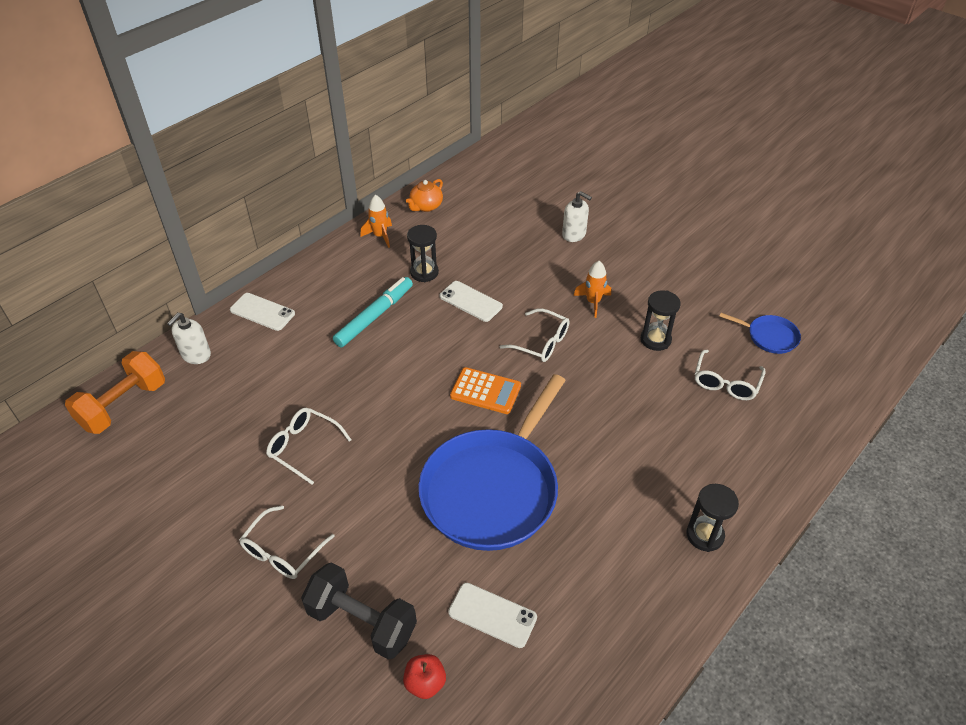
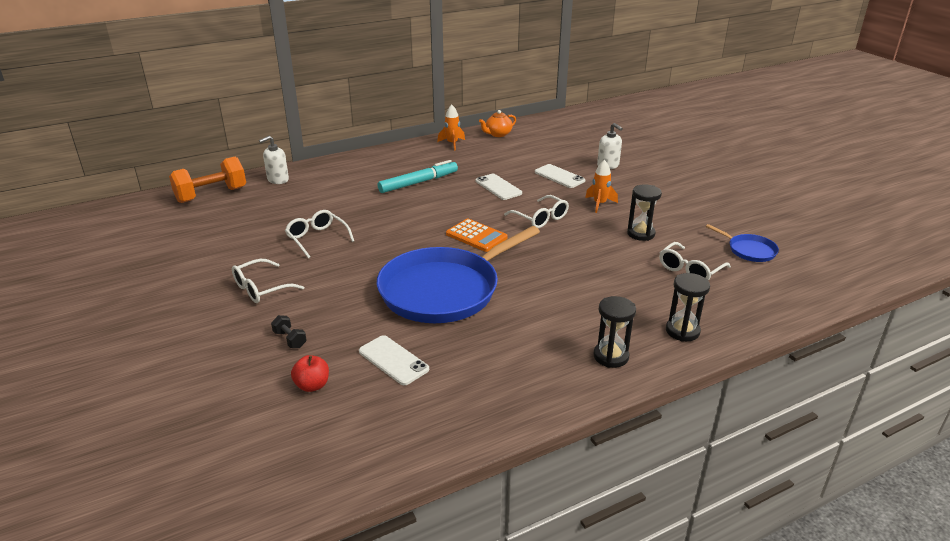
camera: 20 degrees right, 15 degrees down
white phone [230,293,295,331] -> white phone moved to [535,164,585,188]
black dumbbell [301,562,417,660] -> black dumbbell [271,315,307,348], size x0.44
black hourglass [407,225,439,282] -> black hourglass moved to [666,273,710,342]

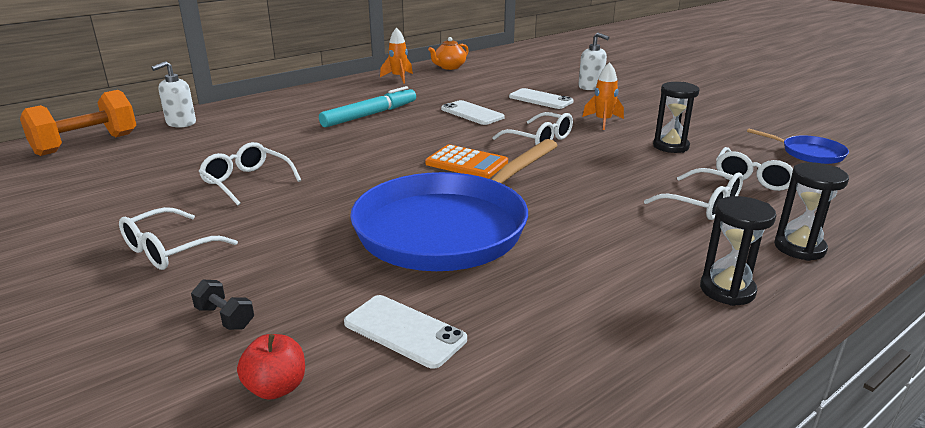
camera: 10 degrees left, 5 degrees down
none -> white glasses [644,168,743,220]

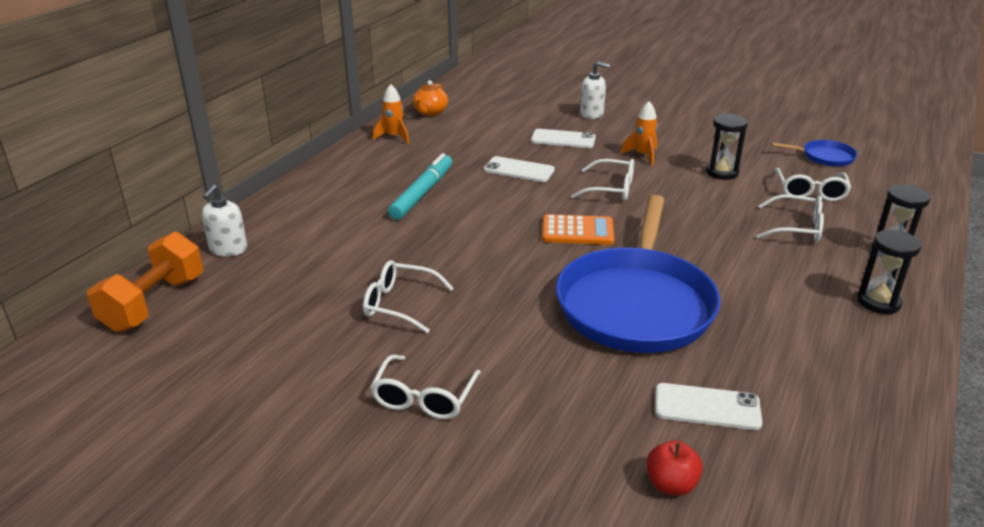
camera: 25 degrees left, 5 degrees up
black dumbbell [191,279,254,330] -> none

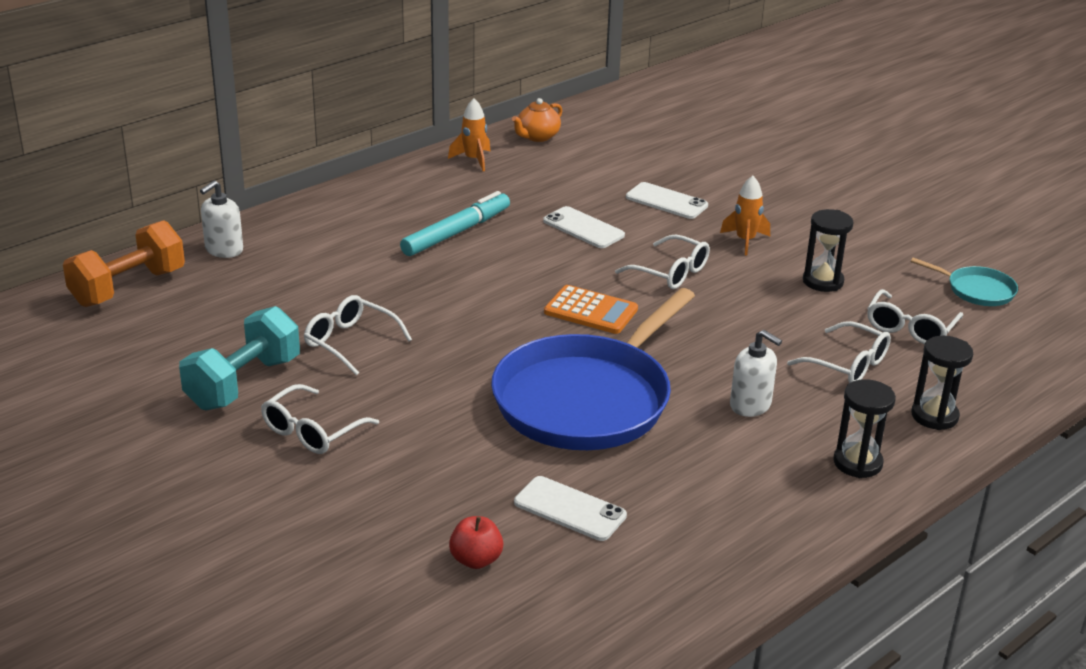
camera: 20 degrees right, 0 degrees up
white soap dispenser [580,61,610,119] -> white soap dispenser moved to [730,330,782,417]
blue pan [772,140,858,167] -> turquoise pan [911,258,1018,306]
none -> turquoise dumbbell [179,306,300,410]

